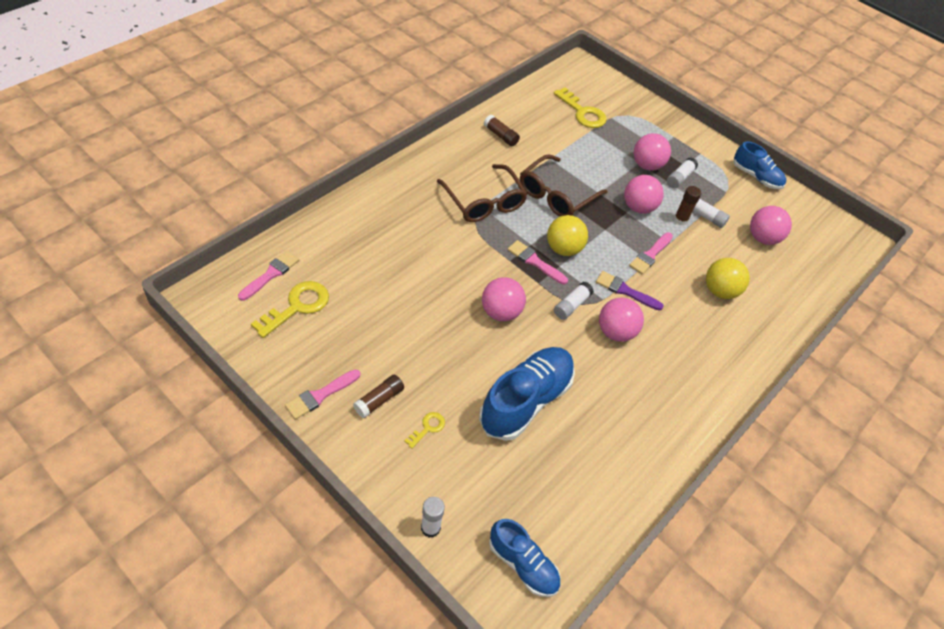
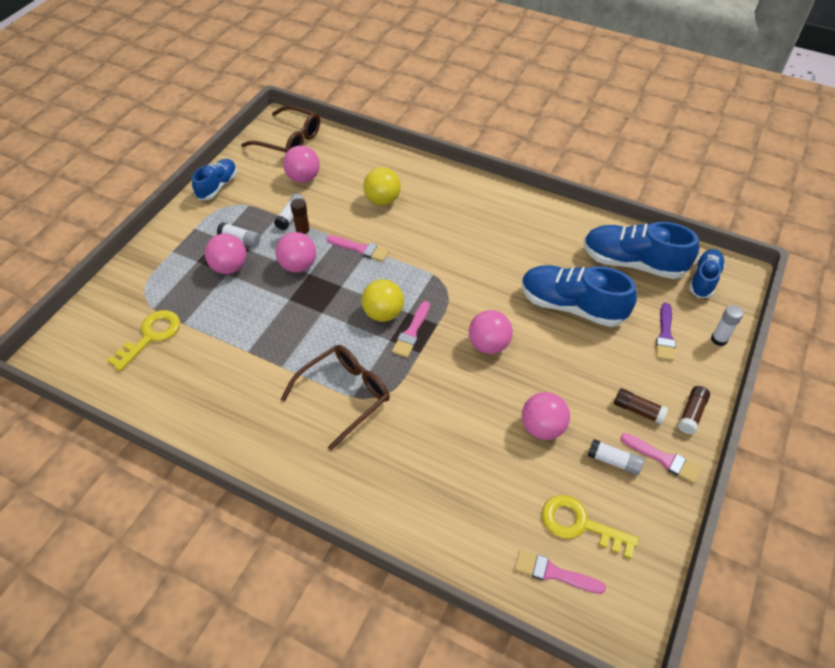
camera: 100 degrees left, 0 degrees up
yellow key [404,412,445,449] -> none
brown glue stick [484,115,520,146] -> brown glue stick moved to [678,386,710,434]
brown glasses [520,154,607,217] -> brown glasses moved to [241,105,320,153]
white glue stick [554,281,594,320] -> white glue stick moved to [588,439,644,475]
purple brush [596,271,664,311] -> purple brush moved to [656,303,676,361]
pink ball [599,298,644,342] -> pink ball moved to [522,392,570,440]
none -> blue shoe [583,222,699,279]

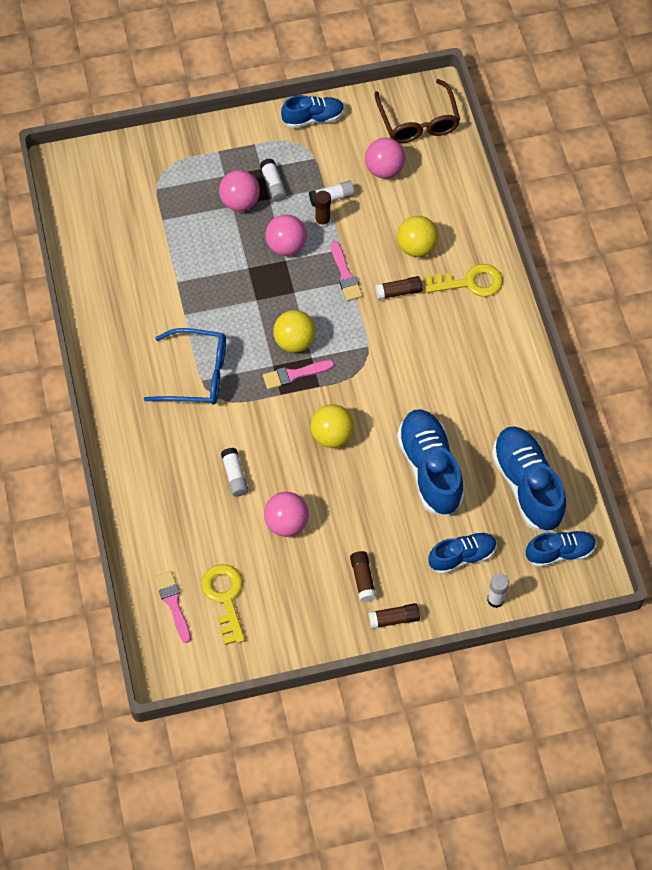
camera: 50 degrees right, 10 degrees up
yellow key [107,310,180,371] -> yellow key moved to [425,264,503,297]
brown glasses [281,345,390,450] -> blue glasses [144,328,226,405]
pink ball [469,310,513,354] -> yellow ball [310,404,354,448]
white glue stick [588,439,644,475] -> white glue stick moved to [221,448,248,497]
pink brush [621,433,702,484] -> none
purple brush [656,303,676,361] -> blue shoe [428,532,497,574]
none -> brown glue stick [375,276,422,300]

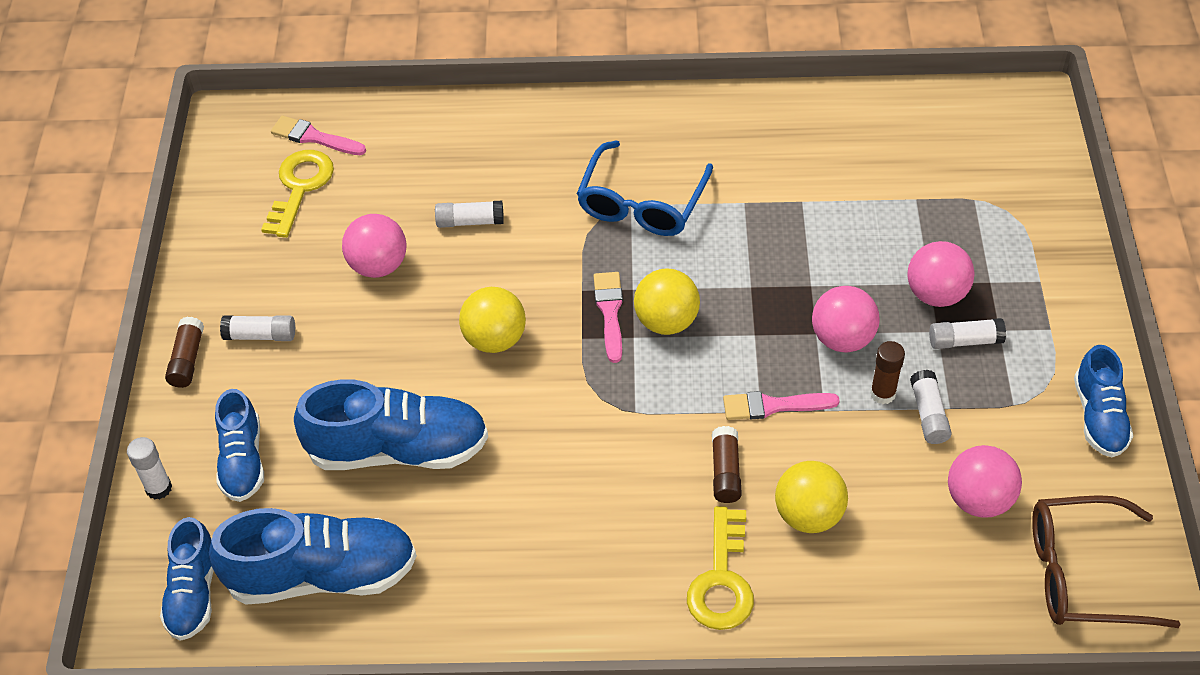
camera: 105 degrees right, 10 degrees down
pink brush [154,571,191,643] -> pink brush turned 150 degrees counterclockwise [271,116,366,155]
yellow key [201,564,245,645] -> yellow key turned 75 degrees counterclockwise [261,150,334,238]
brown glue stick [350,551,377,602] -> white glue stick [220,315,295,341]

